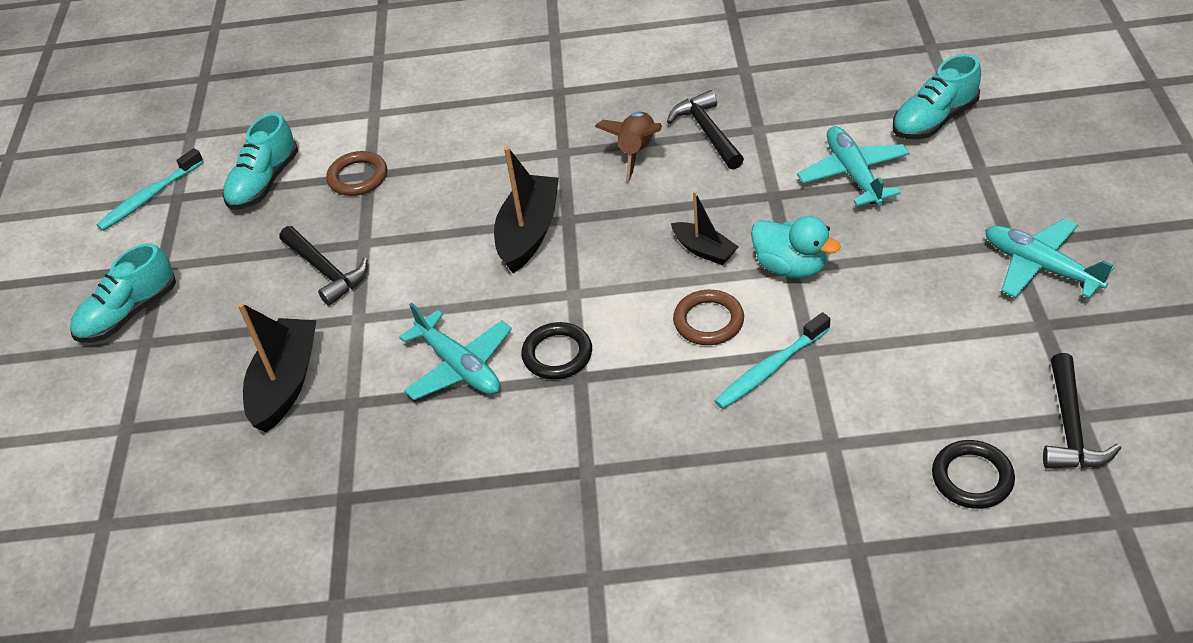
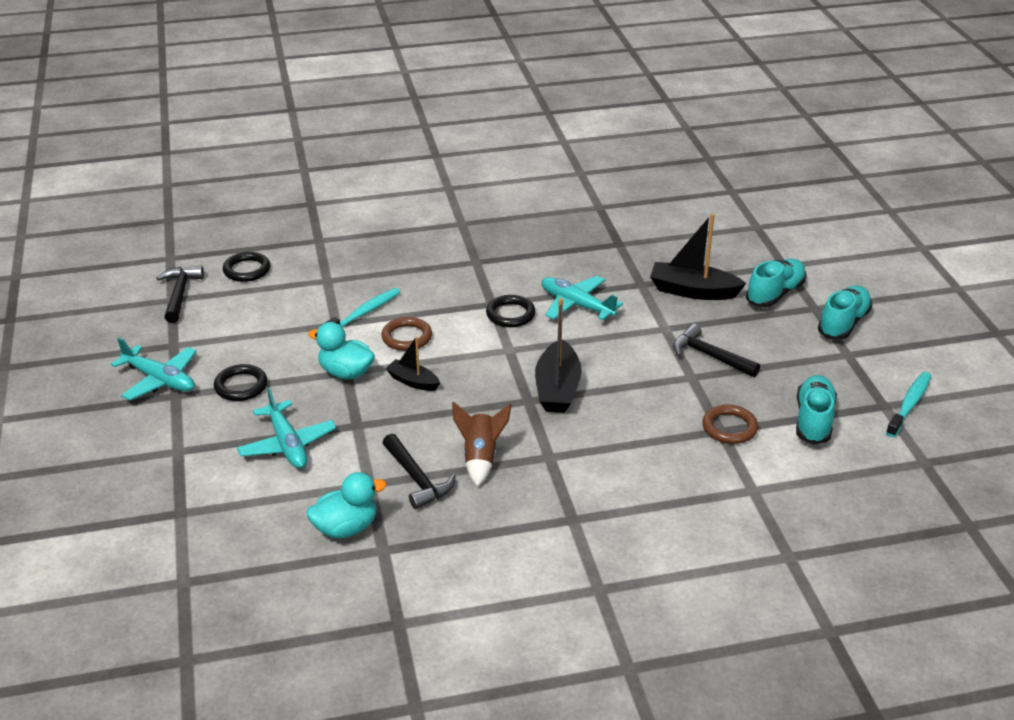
camera: 165 degrees right, 10 degrees down
black boat [238,302,317,433] -> black boat turned 105 degrees clockwise [650,213,746,300]
turquoise shoe [893,54,981,139] -> turquoise shoe moved to [746,259,807,307]
none -> black ring [214,364,268,401]
none -> turquoise duck [307,472,387,538]

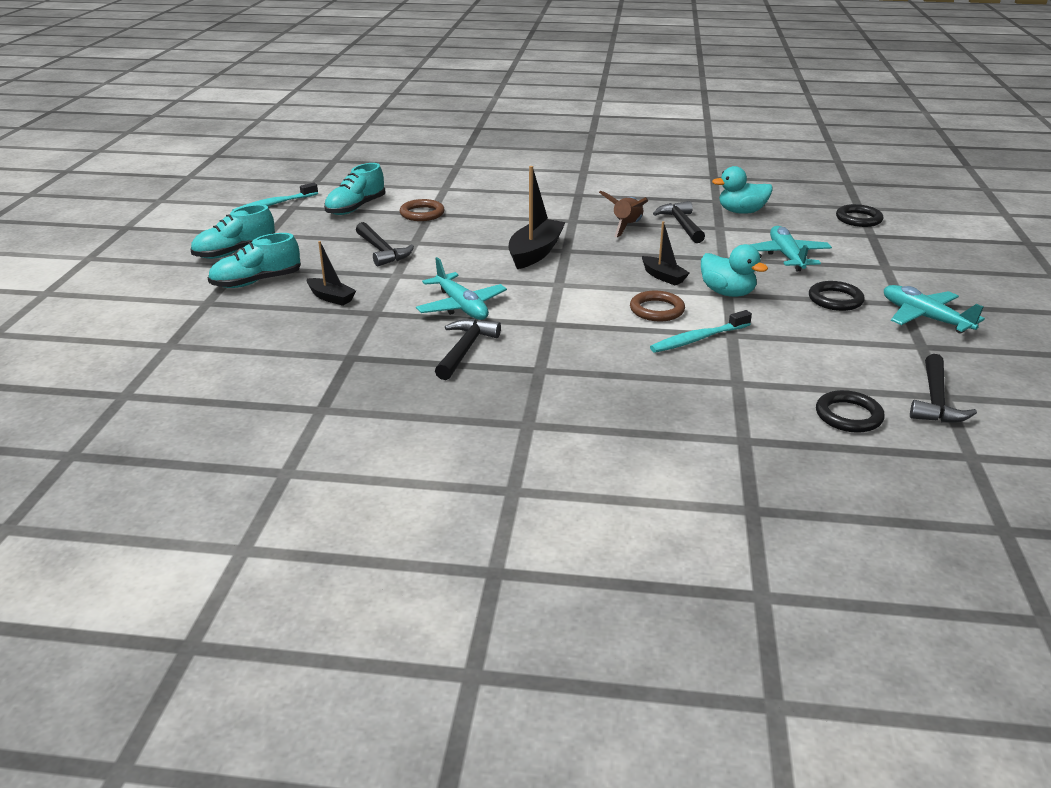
camera: 160 degrees left, 5 degrees down
black ring [486,295,536,327] -> black ring moved to [836,204,883,227]
black boat [650,213,746,300] -> black boat [307,241,356,306], size x0.58
none -> black hammer [435,319,501,380]

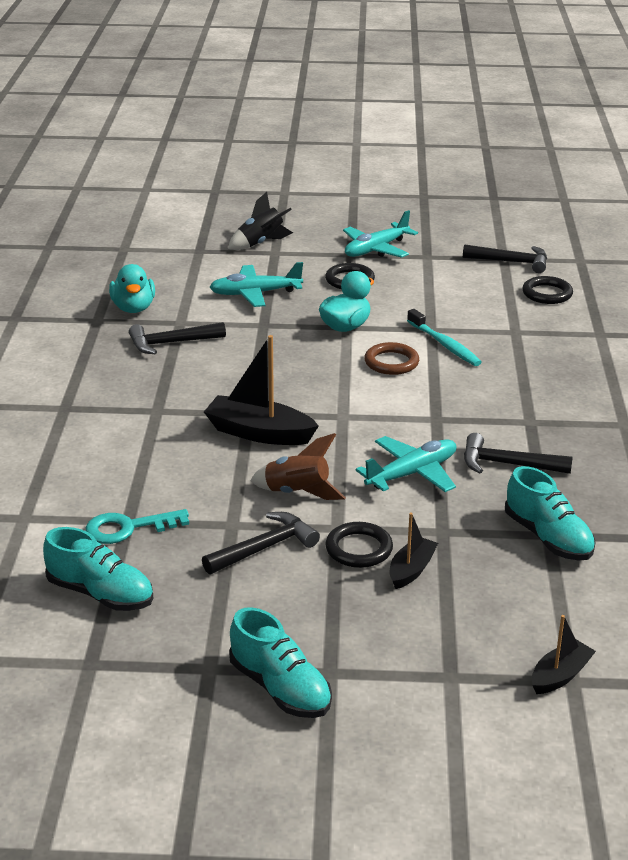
camera: 95 degrees left, 0 degrees up
turquoise shoe [208,233,301,288] -> turquoise shoe moved to [505,466,596,561]
turquoise toothbrush [232,183,318,211] -> none
brown ring [400,199,445,221] -> turquoise key [85,509,189,544]
brown rocket [599,191,648,237] -> brown rocket moved to [250,433,346,500]
black boat [642,221,690,285] -> black boat moved to [532,615,596,694]
black ring [836,204,883,227] -> black ring moved to [325,522,393,568]
none -> black rocket [228,192,293,250]

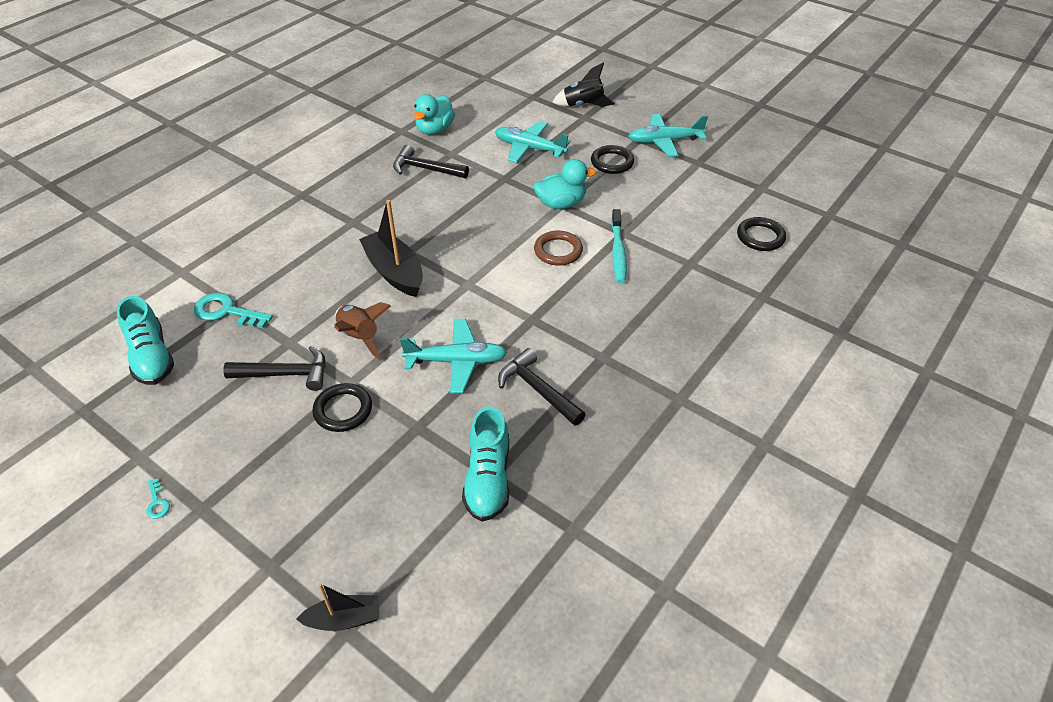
camera: 35 degrees right, 15 degrees up
turquoise shoe [229,607,332,718] -> turquoise key [146,478,170,519]
black boat [389,513,438,589] -> none
black hammer [463,244,547,273] -> none

